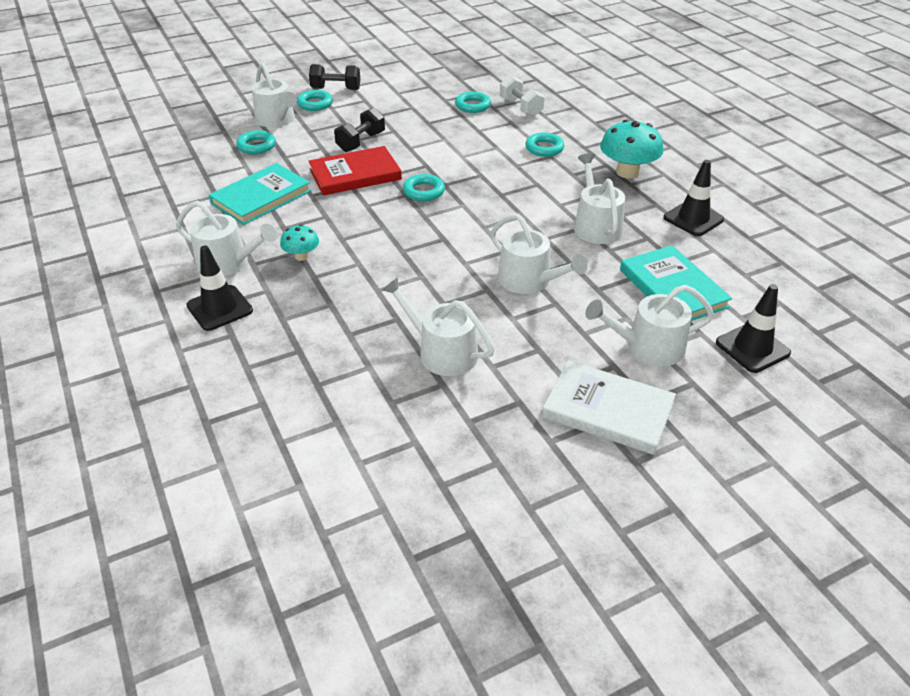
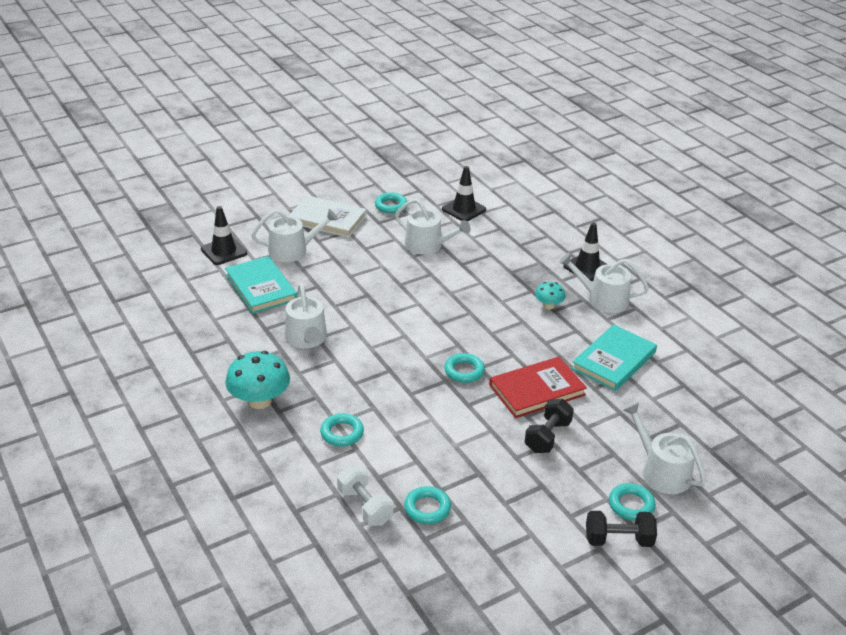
camera: 175 degrees right, 5 degrees down
turquoise ring [236,130,276,154] -> turquoise ring moved to [375,192,407,214]
white watering can [490,214,588,294] -> none
black traffic cone [663,160,724,236] -> black traffic cone moved to [442,166,486,221]

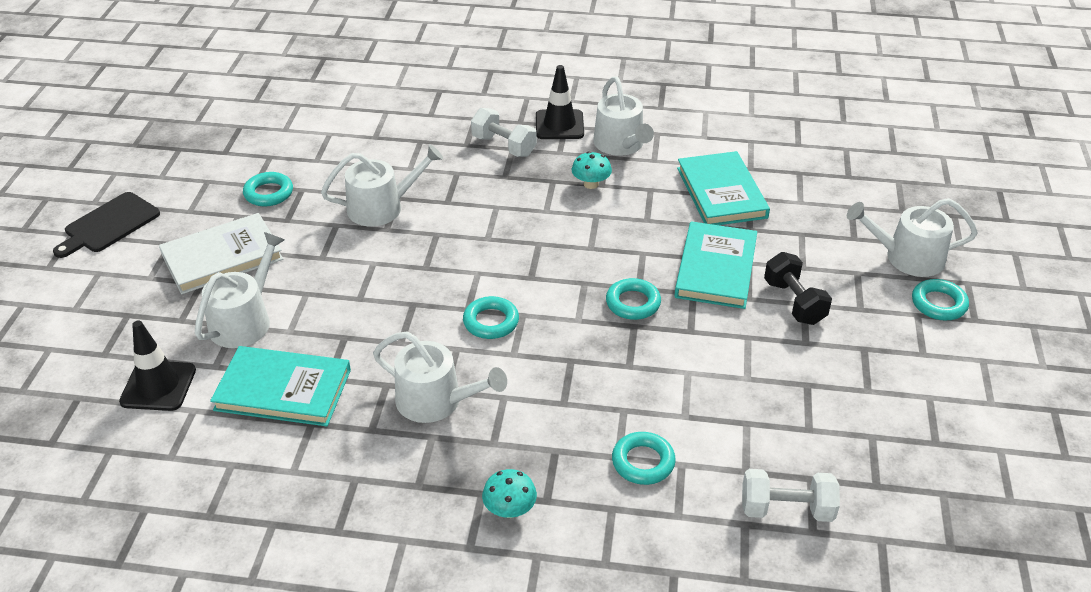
camera: 50 degrees left, 5 degrees up
turquoise mushroom [225,351,290,409] -> turquoise mushroom [482,469,537,518], size x0.54
turquoise ring [404,486,451,524] -> turquoise ring moved to [463,296,519,339]
black traffic cone [442,166,486,221] -> none
red book [489,357,587,418] -> turquoise book [674,221,757,309]
white watering can [559,253,649,313] -> white watering can turned 75 degrees counterclockwise [593,77,654,156]
black dumbbell [586,511,657,547] -> none
none -> black cutting board [53,192,160,258]
none -> white dumbbell [471,108,537,157]

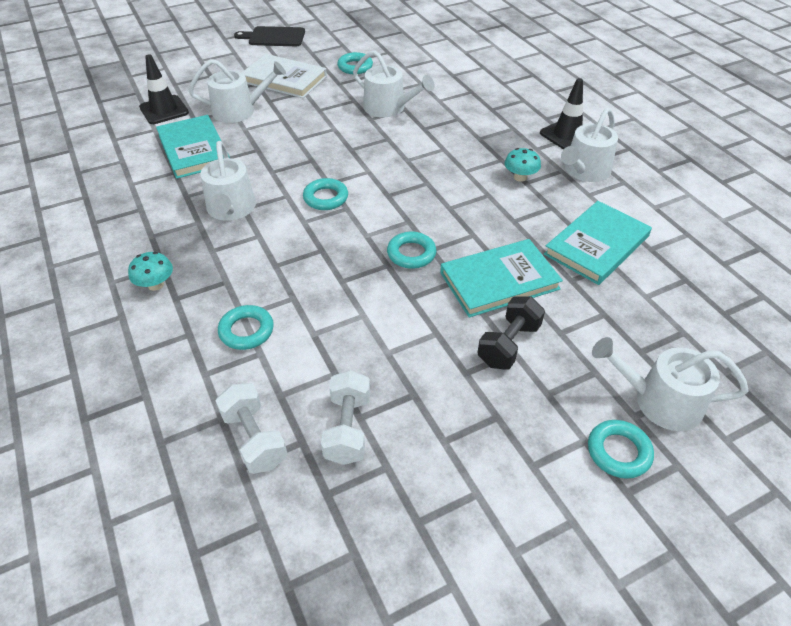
camera: 55 degrees right, 5 degrees up
white dumbbell [471,108,537,157] -> white dumbbell moved to [321,370,370,465]
white watering can [847,198,978,277] -> white watering can turned 45 degrees counterclockwise [592,337,749,431]

